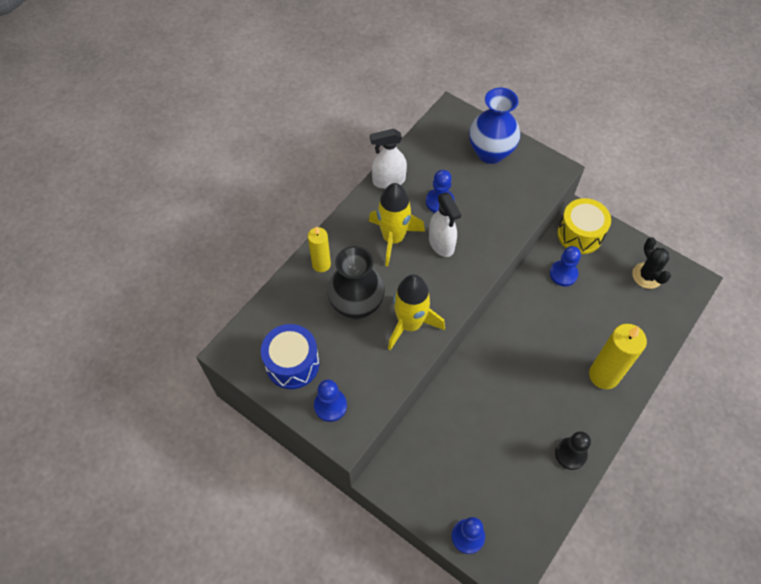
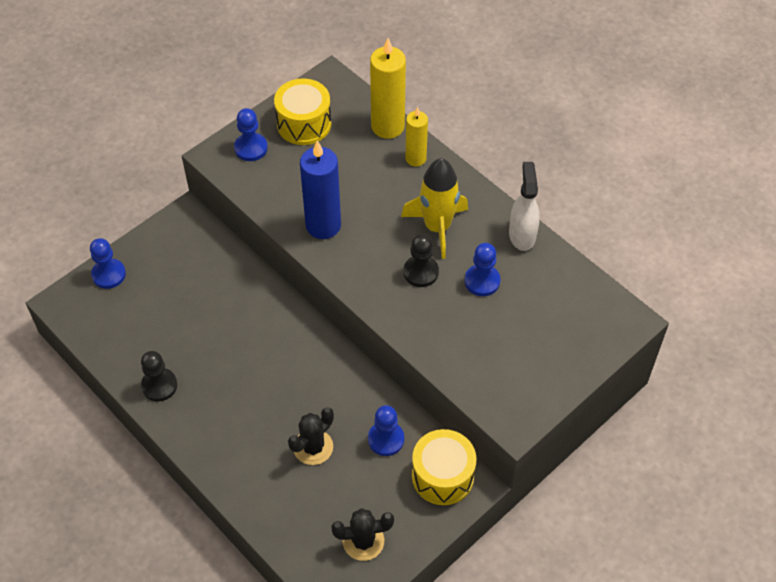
camera: 100 degrees right, 5 degrees down
blue drum [261,324,319,389] -> yellow drum [274,78,332,145]
black vase [327,246,385,319] -> none
yellow rocket [388,274,445,350] -> blue candle [300,141,341,239]
white spray bottle [429,192,461,257] -> black pawn [403,234,439,287]
blue vase [469,88,520,164] -> none
yellow candle [589,324,647,389] -> yellow candle moved to [370,38,406,139]
none -> black cactus [288,407,334,465]

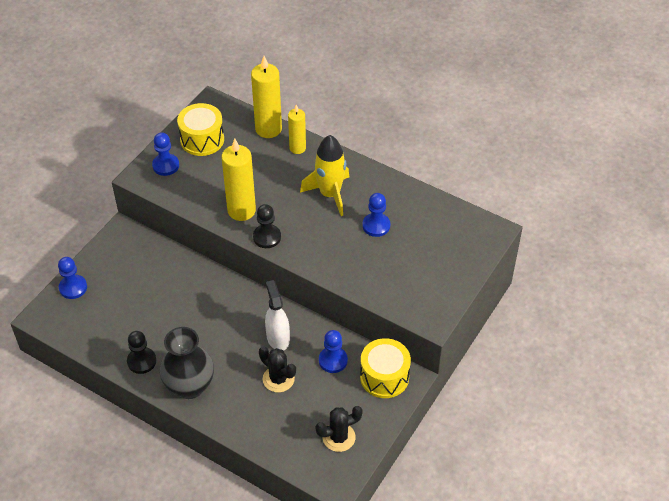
camera: 15 degrees left, 5 degrees down
black cactus [288,407,334,465] -> black cactus turned 75 degrees counterclockwise [259,346,296,392]
blue candle [300,141,341,239] -> yellow candle [221,138,256,221]
black pawn [403,234,439,287] -> black pawn moved to [253,204,281,248]
white spray bottle [509,162,540,251] -> white spray bottle moved to [265,280,290,351]
none -> black vase [160,327,214,399]

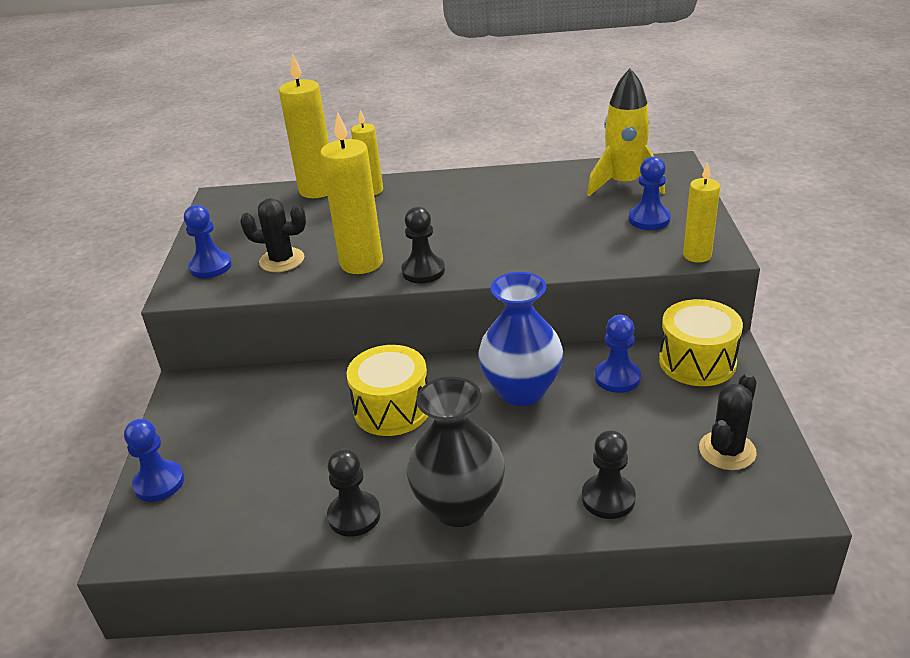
camera: 30 degrees left, 15 degrees down
yellow drum [177,103,224,156] -> yellow drum moved to [346,345,428,436]
black cactus [259,346,296,392] -> black cactus moved to [240,198,306,272]
white spray bottle [265,280,290,351] -> blue vase [478,272,563,406]
yellow rocket [300,135,349,216] -> yellow rocket moved to [587,68,665,196]
blue pawn [363,193,390,237] -> blue pawn moved to [628,156,671,230]
none -> black pawn [582,430,636,519]
none -> yellow candle [683,163,720,263]

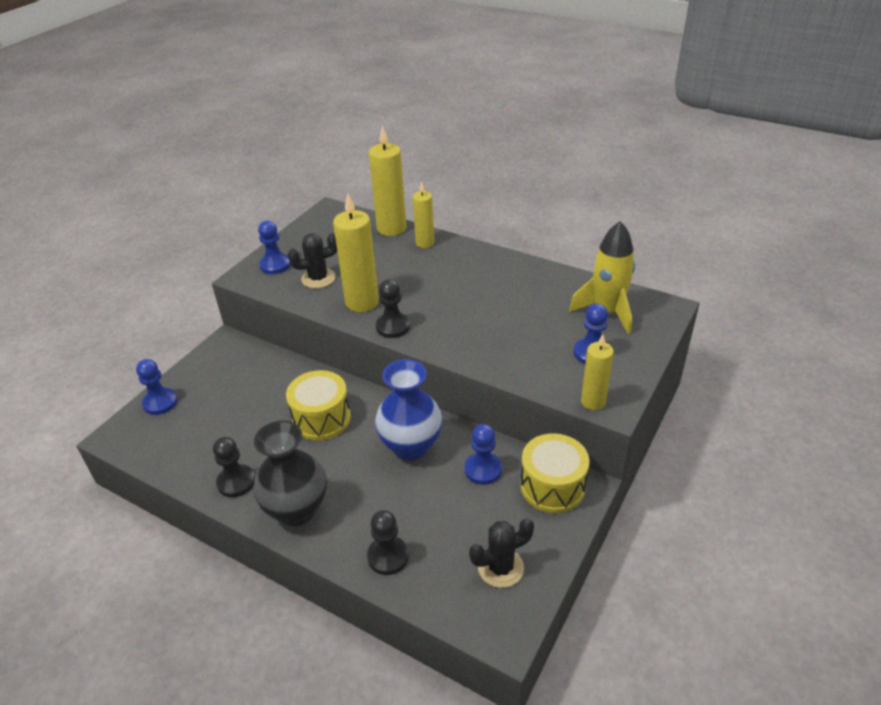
camera: 30 degrees right, 5 degrees up
black cactus [240,198,306,272] -> black cactus turned 60 degrees counterclockwise [288,233,337,288]

